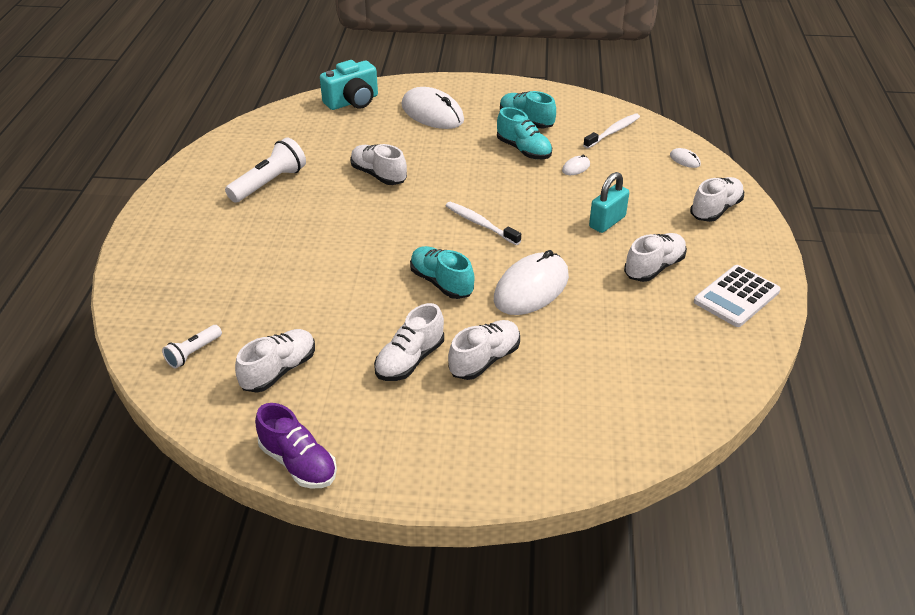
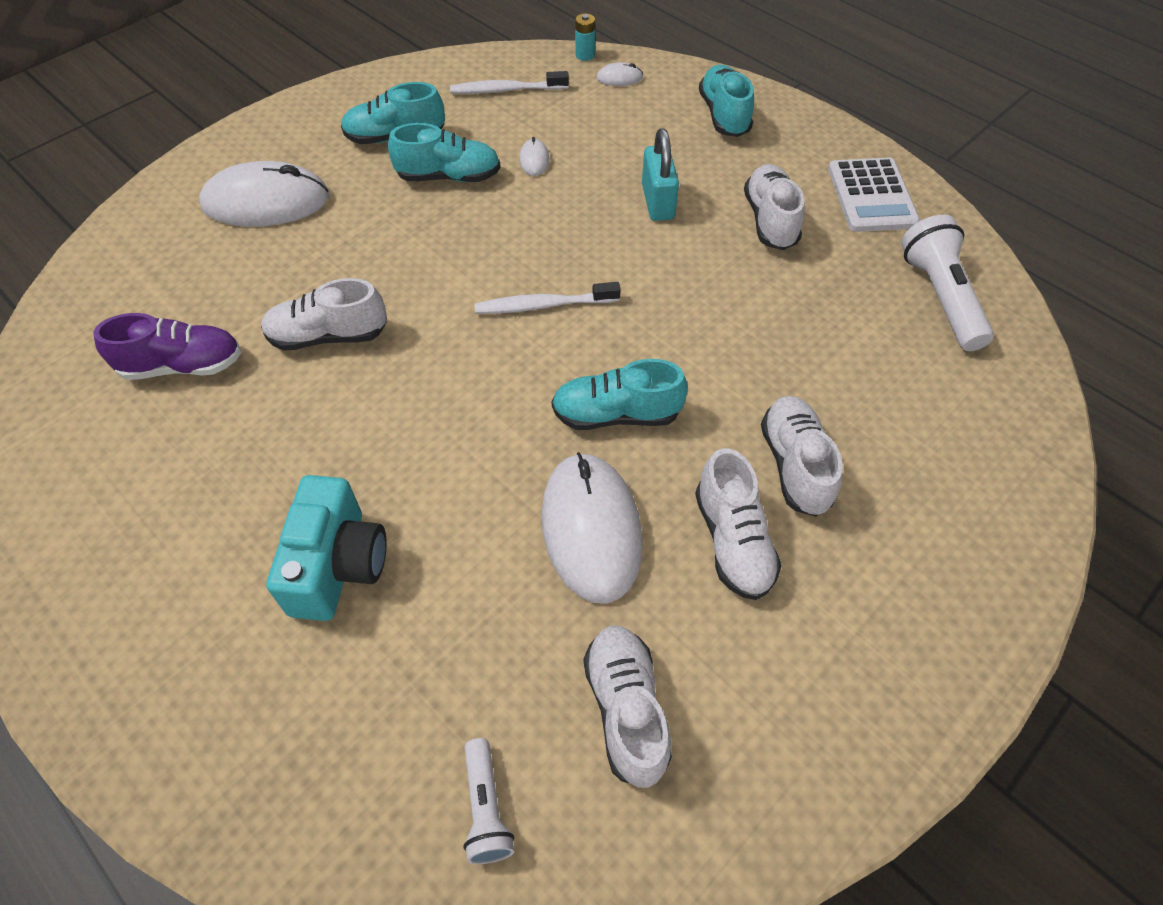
camera: 50 degrees left, 15 degrees up
white flashlight [225,137,306,203] -> white flashlight moved to [901,215,994,351]
purple shoe [255,403,337,488] -> purple shoe moved to [93,313,241,380]
turquoise camera [320,60,378,110] -> turquoise camera moved to [266,475,387,621]
white mouse [494,250,569,315] -> white mouse moved to [541,452,643,604]
white toothbrush [583,113,640,148] -> white toothbrush turned 90 degrees counterclockwise [450,71,569,94]
white shoe [690,177,744,222] -> turquoise shoe [699,65,754,137]
none -> turquoise battery [575,14,595,61]

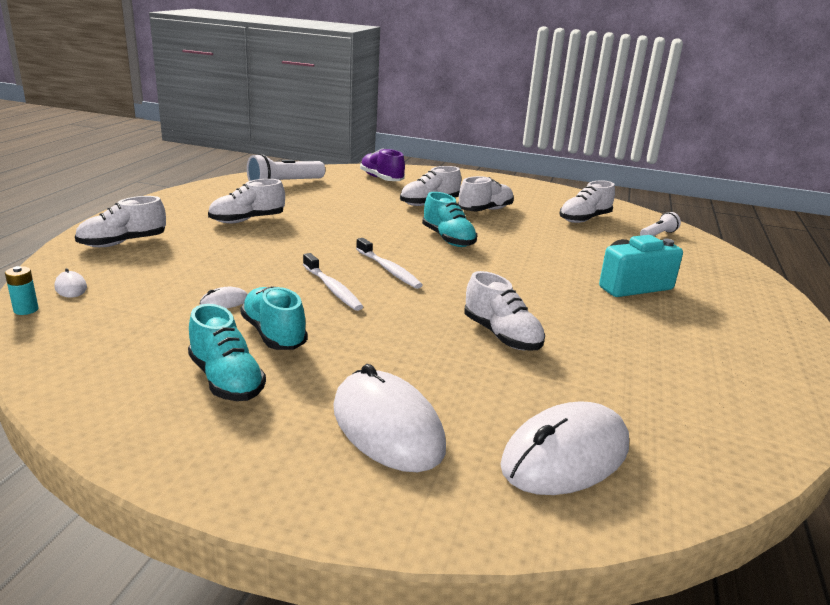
camera: 120 degrees left, 30 degrees down
purple shoe [93,313,241,380] -> purple shoe moved to [360,148,405,181]
white toothbrush [450,71,569,94] -> white toothbrush moved to [303,253,363,311]
white mouse [541,452,643,604] -> white mouse moved to [500,401,629,495]
turquoise padlock [642,128,679,221] -> none
turquoise shoe [699,65,754,137] -> white shoe [75,196,166,247]
white calculator [828,158,920,232] -> none

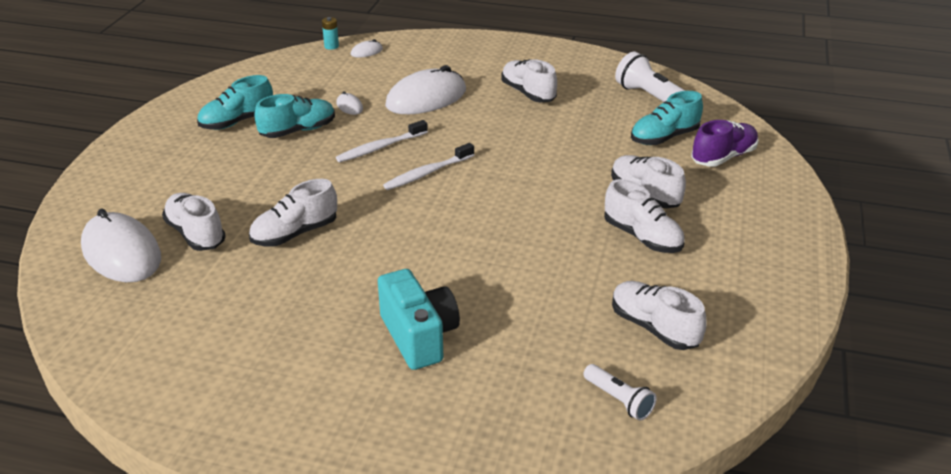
camera: 90 degrees right, 10 degrees up
white shoe [75,196,166,247] -> white shoe moved to [162,193,226,251]
white mouse [333,364,446,472] -> white mouse moved to [385,65,466,114]
turquoise shoe [422,192,477,247] -> turquoise shoe moved to [631,91,703,145]

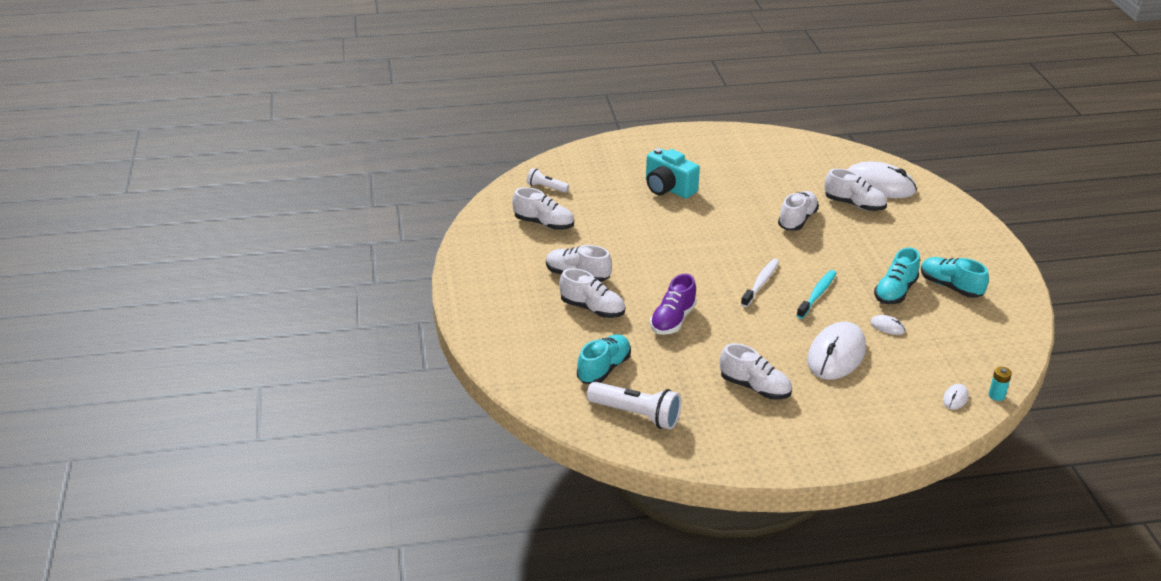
camera: 155 degrees right, 0 degrees up
turquoise shoe [197,75,273,130] -> turquoise shoe turned 75 degrees counterclockwise [921,257,989,298]
white toothbrush [336,120,428,162] -> turquoise toothbrush [796,270,836,319]
purple shoe [691,120,759,167] -> purple shoe moved to [650,274,697,335]

